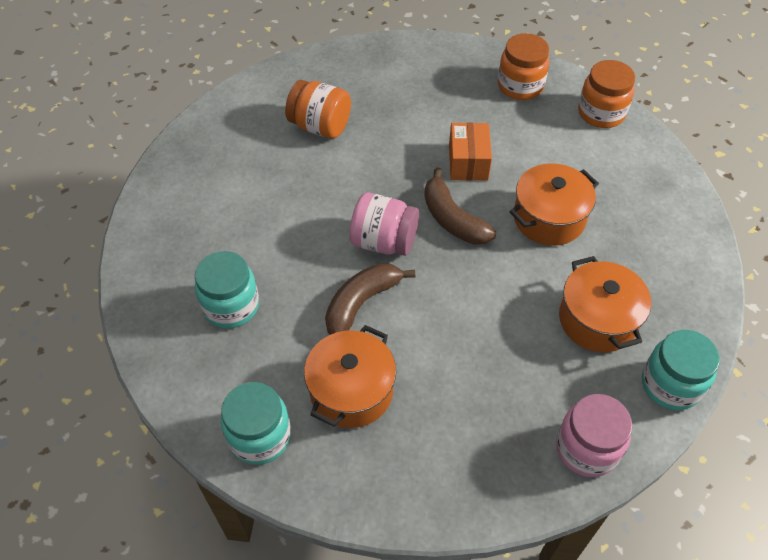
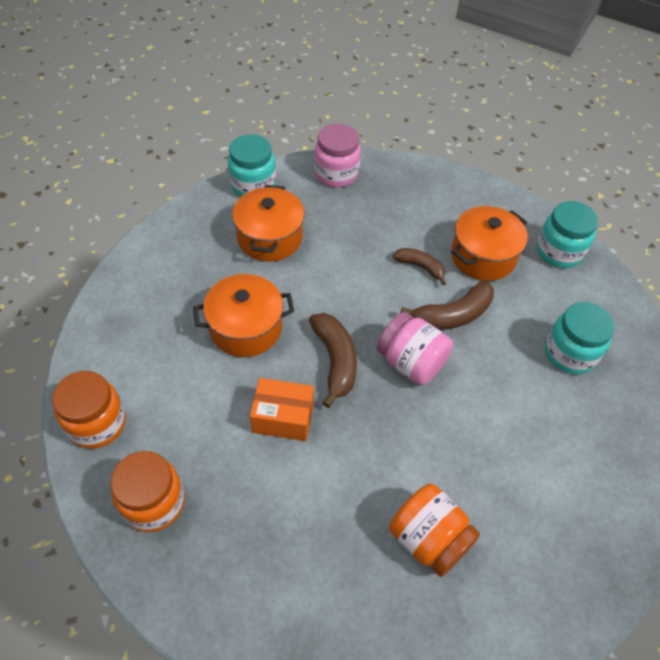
camera: 160 degrees left, 0 degrees up
orange box [449,123,492,180] -> orange box turned 75 degrees clockwise [250,378,314,441]
none -> brown banana [392,248,446,285]

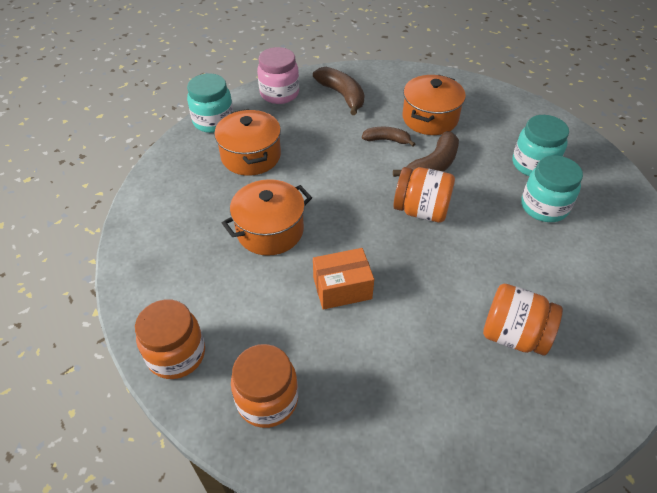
camera: 20 degrees left, 5 degrees down
brown banana [309,313,357,408] -> brown banana moved to [313,67,364,115]
pink jar [377,312,453,385] -> orange jar [393,167,455,223]
turquoise jar [537,201,598,268] -> turquoise jar moved to [521,155,583,222]

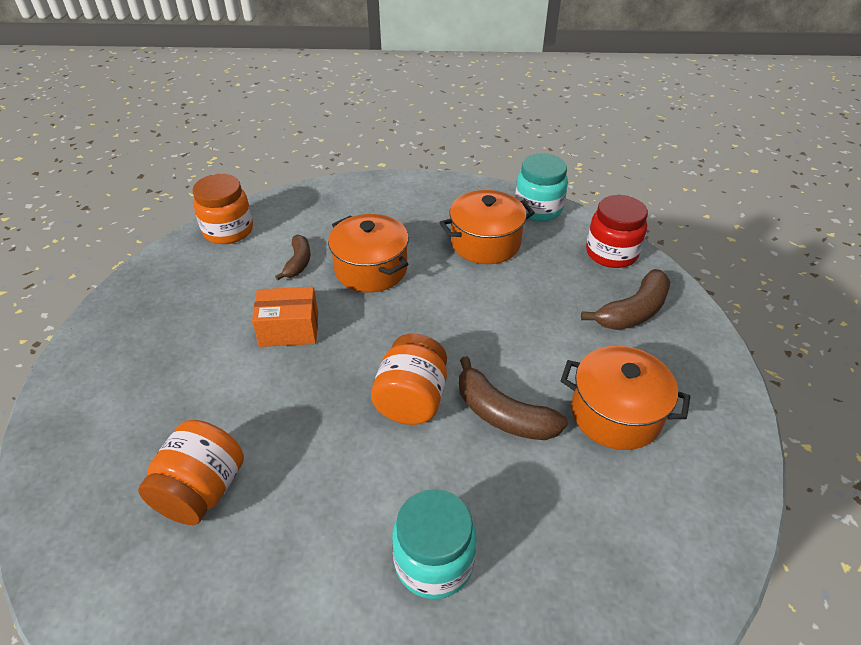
camera: 85 degrees right, 5 degrees down
orange jar [231,344,298,428] -> none
pink jar [257,47,299,104] -> red jar [586,195,648,268]
orange box [313,248,374,310] -> orange box turned 75 degrees counterclockwise [252,287,318,347]
brown banana [362,127,415,146] -> brown banana moved to [275,234,311,280]
turquoise jar [513,115,569,176] -> none

